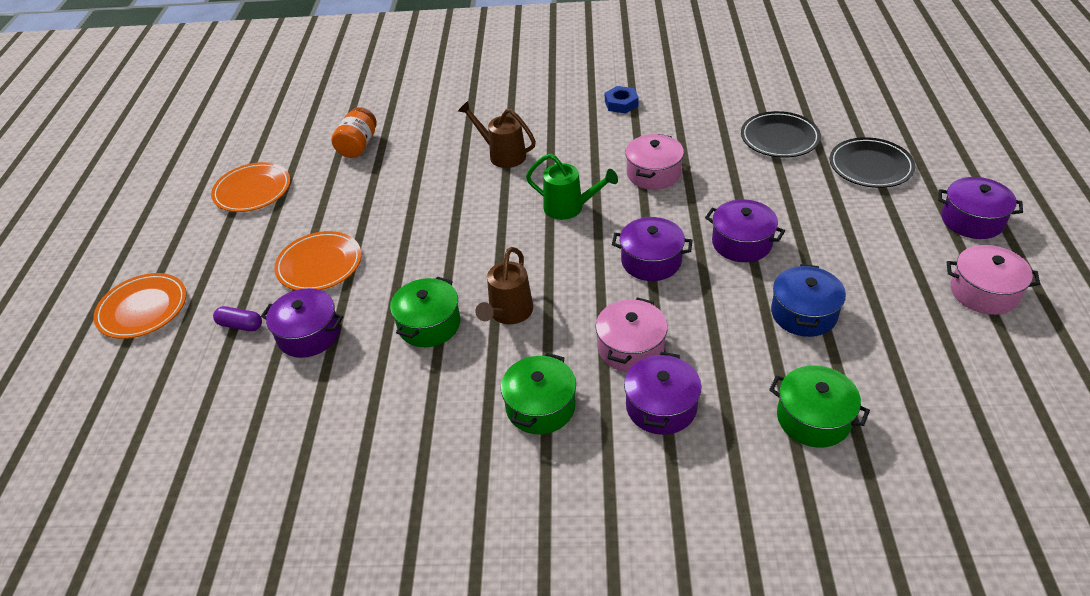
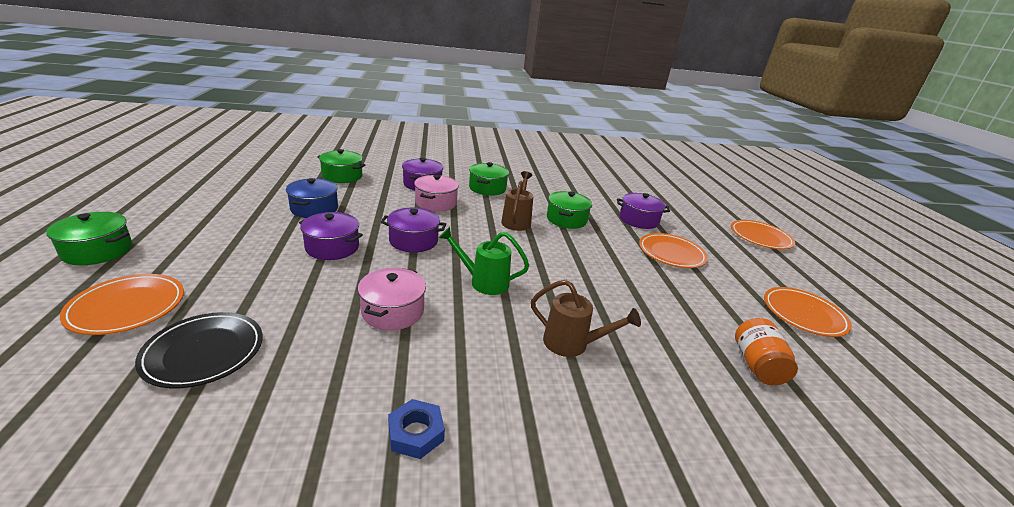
camera: 165 degrees right, 15 degrees down
purple capsule [213,306,262,331] -> none
black plate [830,137,915,188] -> orange plate [60,274,184,335]
purple pot [938,177,1023,239] -> green pot [46,212,132,265]
pink pot [947,245,1040,315] -> none

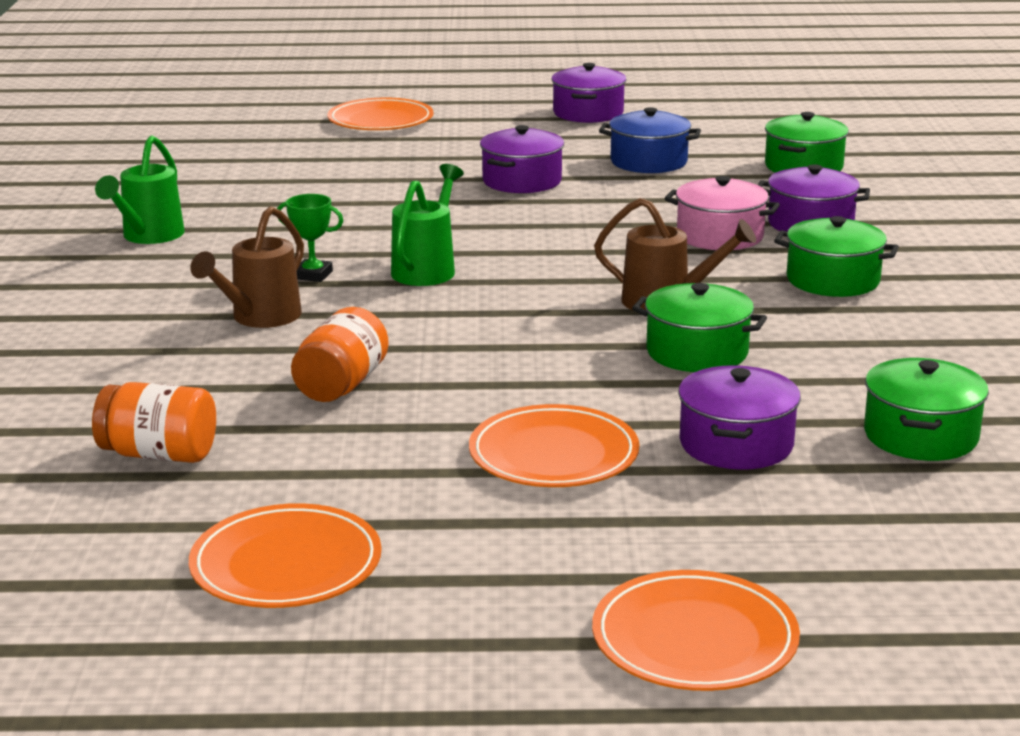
camera: 100 degrees right, 5 degrees down
green pot [46,212,132,265] -> green pot moved to [864,358,989,461]
black plate [135,312,263,388] -> none
pink pot [358,268,426,330] -> none
purple pot [381,207,446,253] -> purple pot moved to [551,63,626,123]
blue nut [388,399,445,459] -> green watering can [95,135,185,244]
none -> green trophy [277,194,343,282]
none -> orange jar [291,307,389,402]

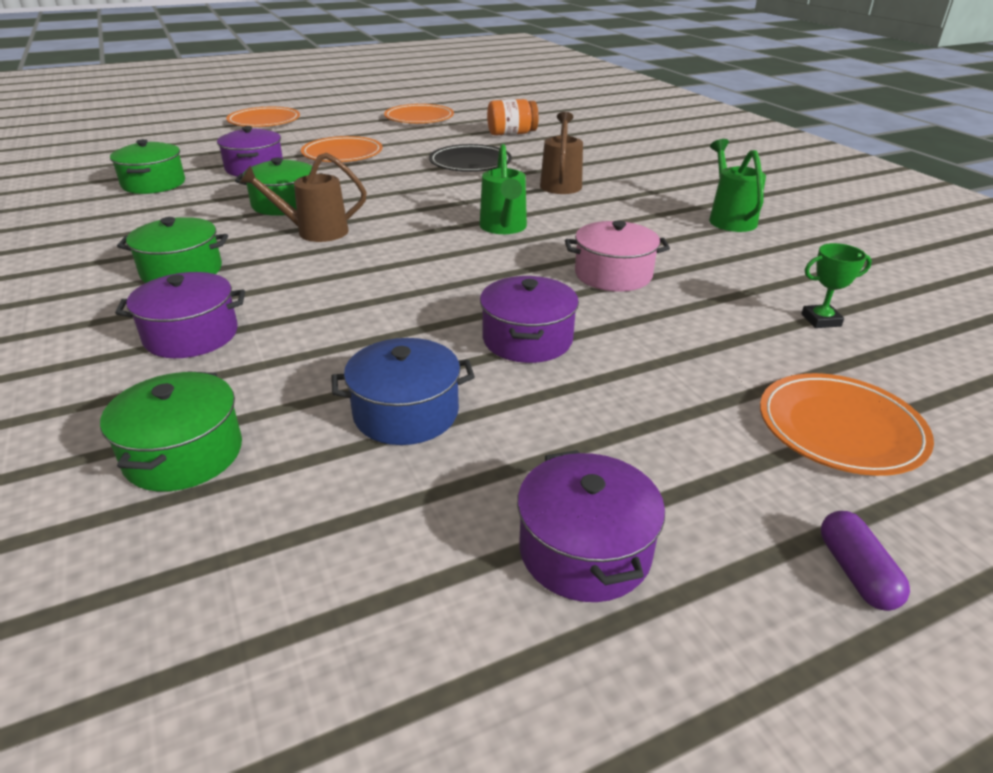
camera: 155 degrees right, 10 degrees up
green trophy [277,194,343,282] -> green trophy moved to [801,243,872,328]
orange jar [291,307,389,402] -> black plate [429,144,512,172]
pink pot [664,176,780,250] -> pink pot moved to [565,221,670,292]
none -> purple capsule [821,511,910,611]

